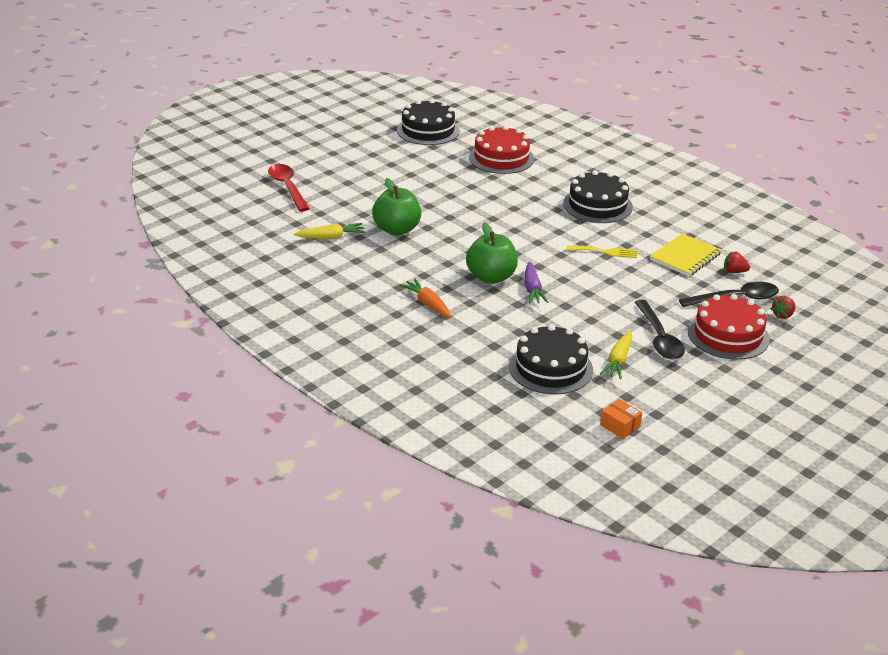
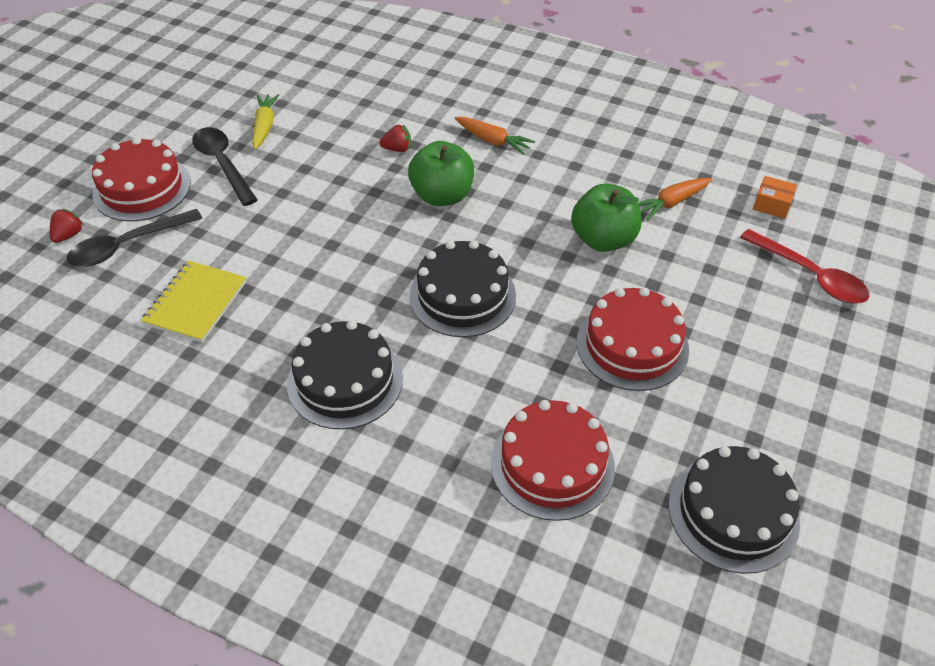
camera: 160 degrees right, 15 degrees up
yellow carrot [294,223,365,239] -> orange carrot [638,178,712,220]
black cake [509,324,593,395] -> black cake moved to [409,240,516,337]
purple carrot [524,261,549,304] -> none
yellow fork [567,245,637,258] -> none
orange box [600,399,642,439] -> orange box moved to [753,176,797,219]
red strawberry [724,252,750,273] -> red strawberry moved to [379,125,411,152]
none -> red cake [577,287,689,391]

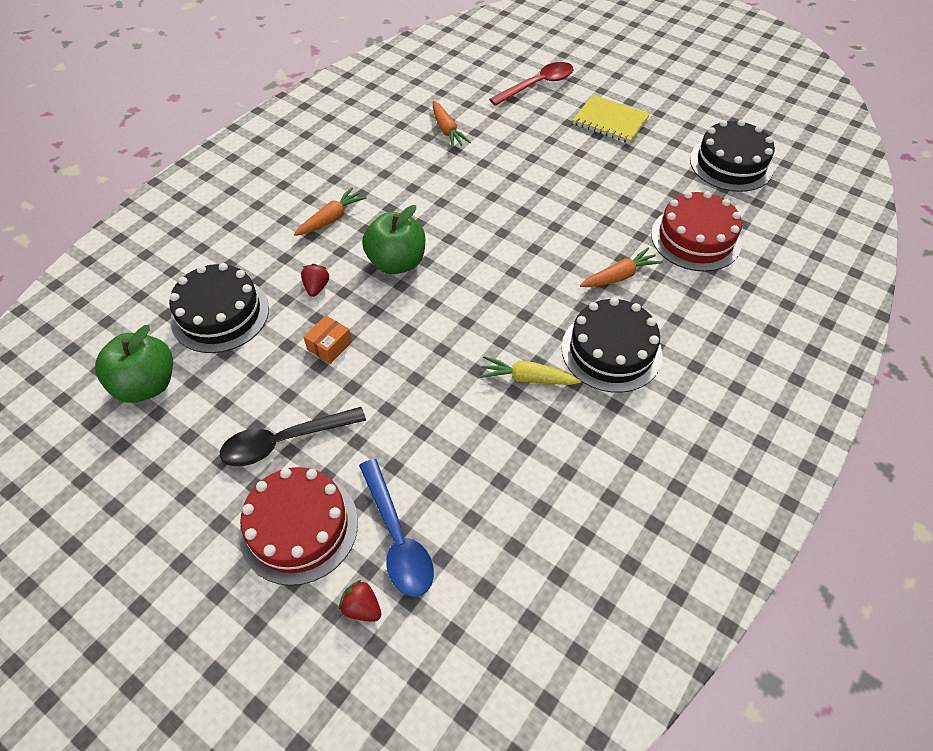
camera: 80 degrees left, 5 degrees up
black spoon [67,209,202,267] -> blue spoon [359,459,434,597]
yellow notebook [141,261,247,343] -> yellow notebook moved to [572,95,650,144]
yellow carrot [252,94,279,150] -> yellow carrot moved to [480,356,581,385]
black cake [409,240,516,337] -> black cake moved to [169,263,269,353]
green apple [571,184,641,252] -> green apple moved to [95,325,173,403]
red cake [577,287,689,391] -> none
orange box [753,176,797,219] -> orange box moved to [304,315,352,364]
none -> orange carrot [580,247,662,287]

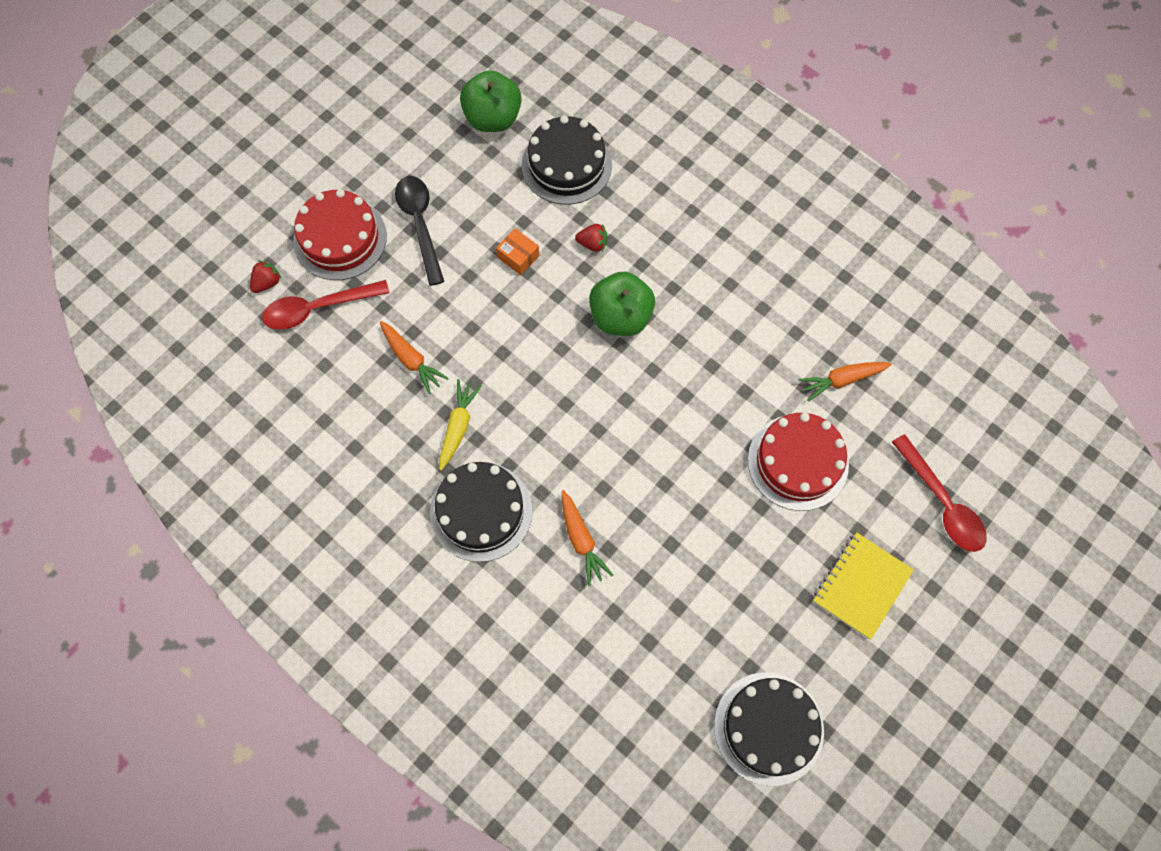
camera: 95 degrees right, 15 degrees up
orange carrot [294,187,367,236] -> orange carrot moved to [380,321,449,394]
blue spoon [359,459,434,597] -> red spoon [262,280,390,330]
red cake [651,191,742,272] -> red cake moved to [748,413,849,511]

